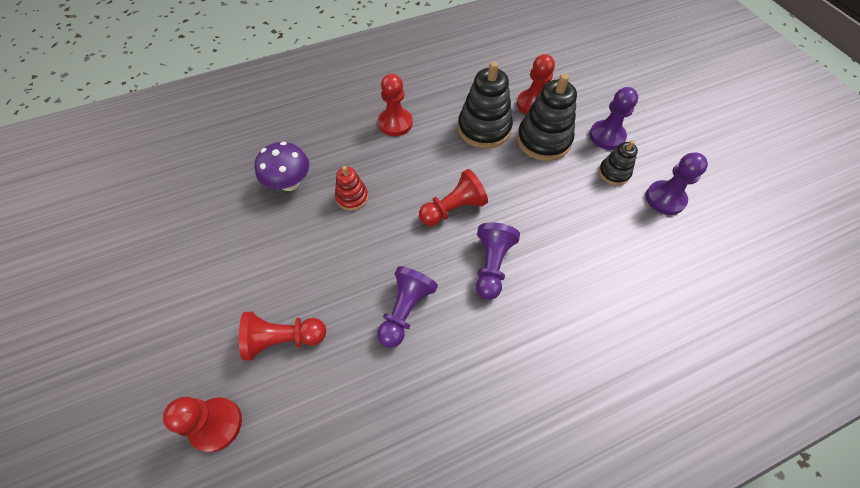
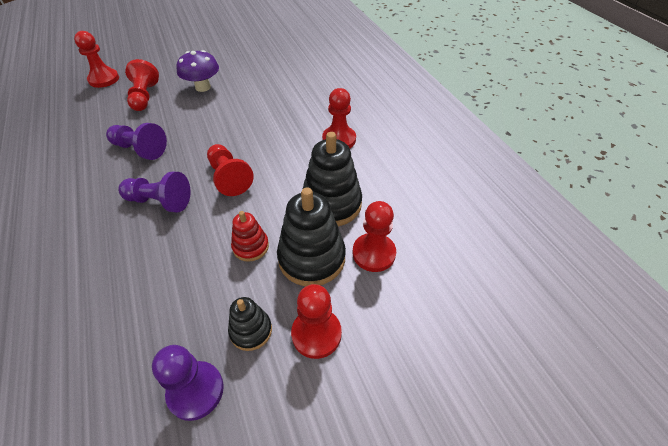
camera: 90 degrees right, 10 degrees down
purple mushroom [255,142,309,191] -> purple mushroom moved to [176,50,219,92]
red stacking toy [335,166,368,211] -> red stacking toy moved to [231,211,269,262]
purple pawn [589,87,638,150] -> red pawn [291,284,342,359]

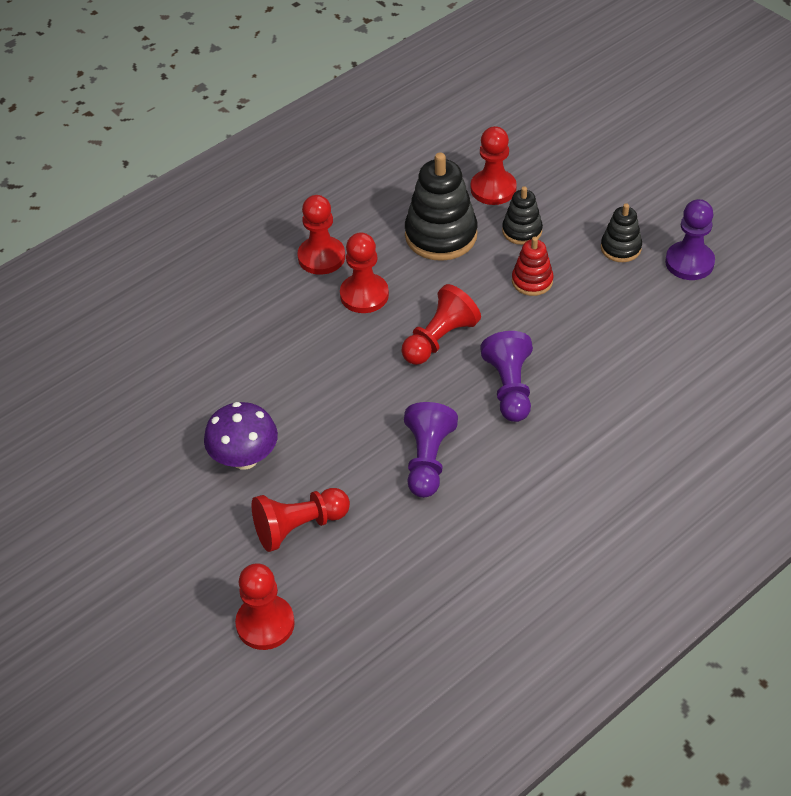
camera: 105 degrees left, 0 degrees up
black stacking toy [277,187,346,286] -> black stacking toy [502,186,543,245], size x0.55
red pawn [291,284,342,359] -> red pawn moved to [340,232,389,313]

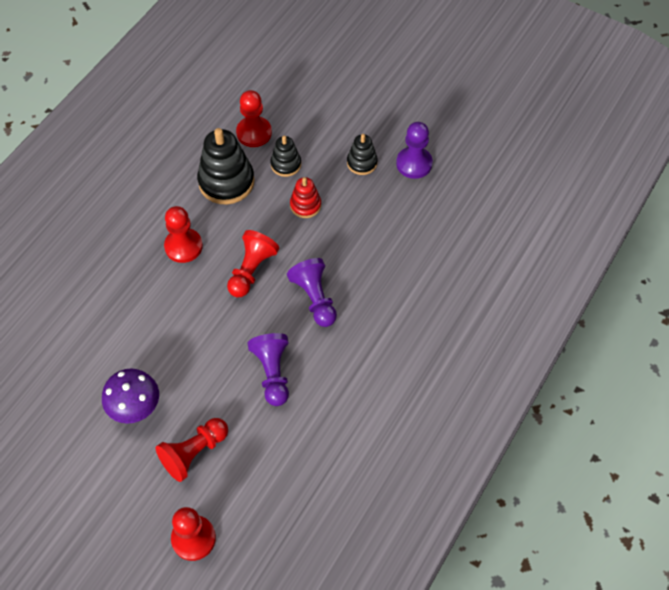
camera: 20 degrees left, 10 degrees up
red pawn [297,195,345,275] -> none

